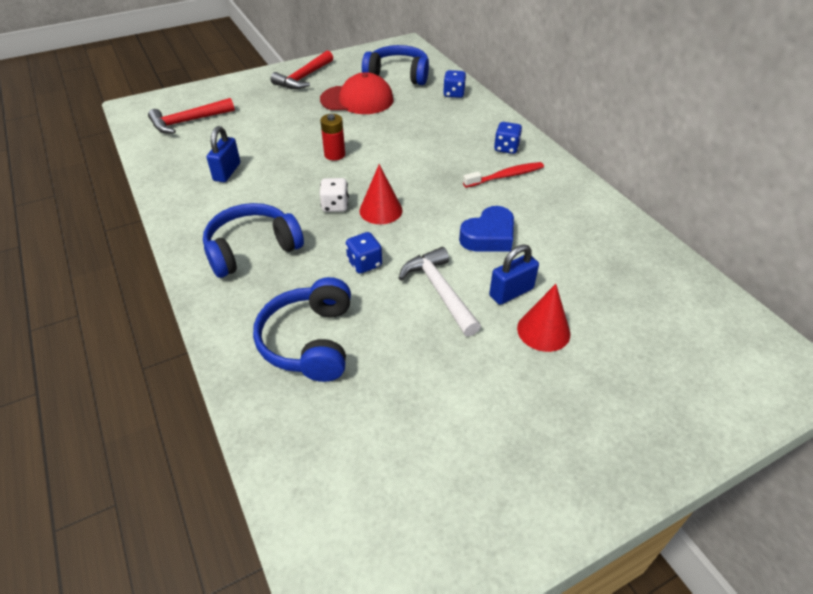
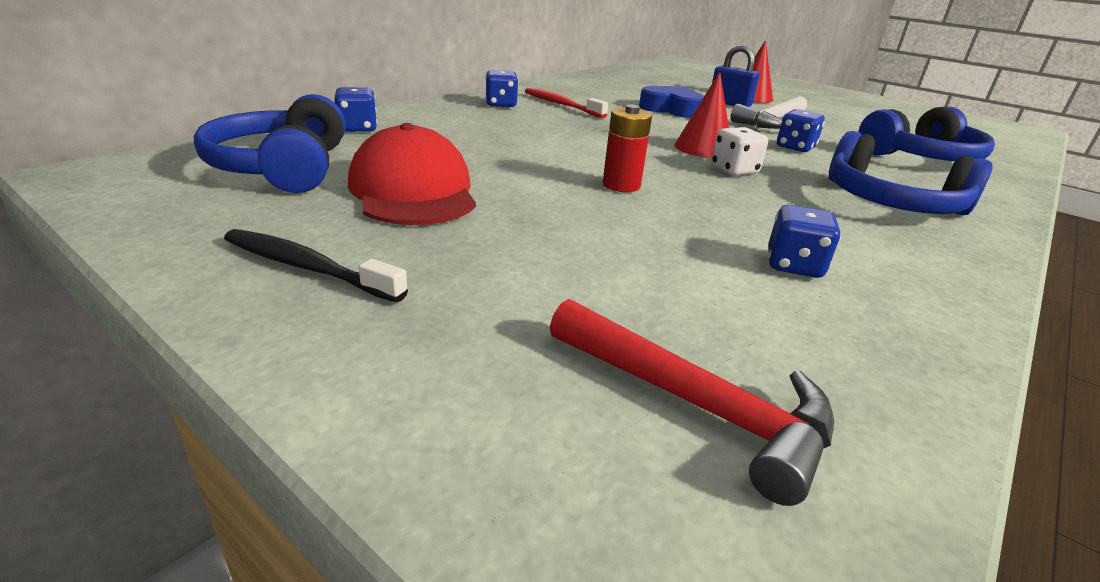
camera: 115 degrees left, 15 degrees down
blue padlock [207,126,240,182] -> blue dice [768,205,841,278]
red hammer [271,51,333,89] -> black toothbrush [224,229,408,302]

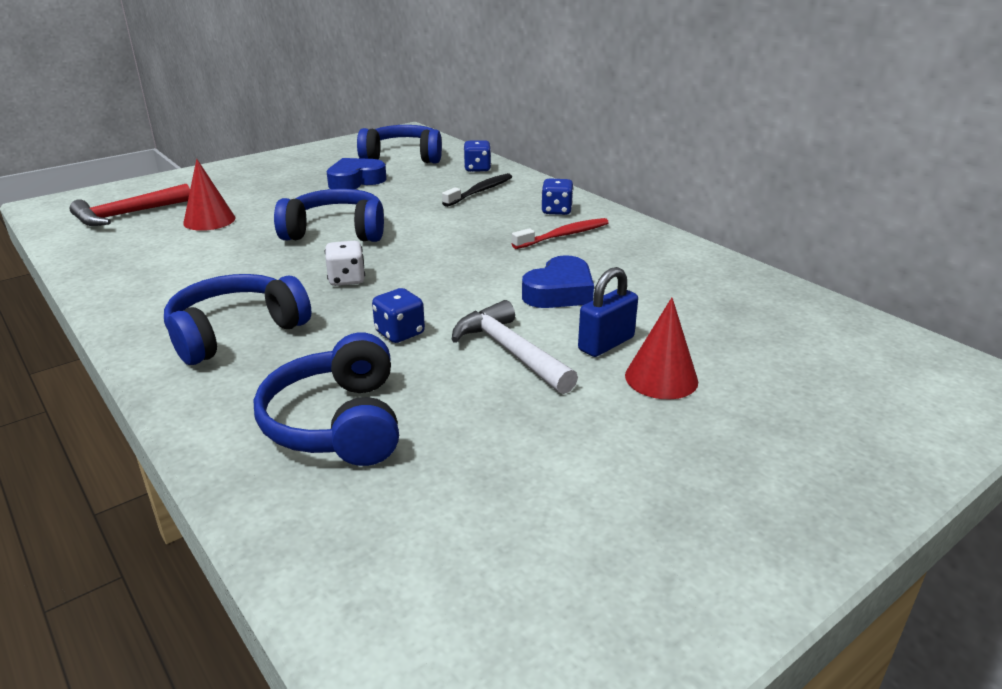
camera: 105 degrees right, 0 degrees up
black toothbrush [224,229,408,302] -> black toothbrush moved to [442,173,512,207]
red cap [348,123,476,225] -> blue heart [327,158,387,189]
red battery [603,104,652,192] -> blue headphones [274,189,384,242]
red cone [674,72,729,158] -> red cone moved to [183,159,236,231]
blue dice [768,205,841,278] -> none

